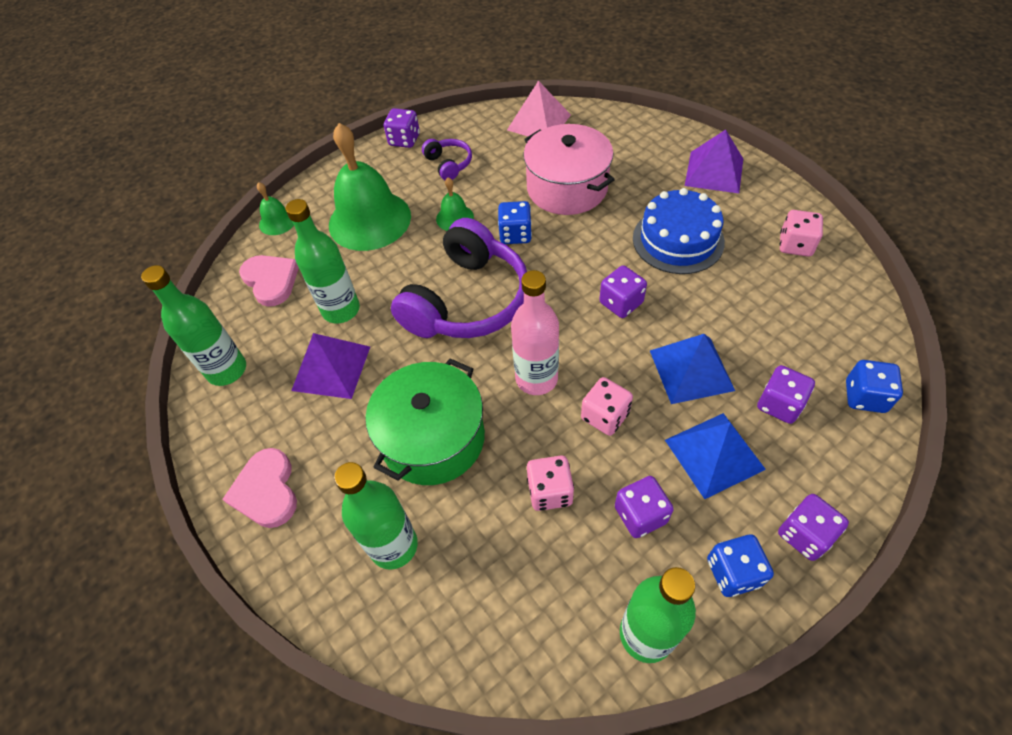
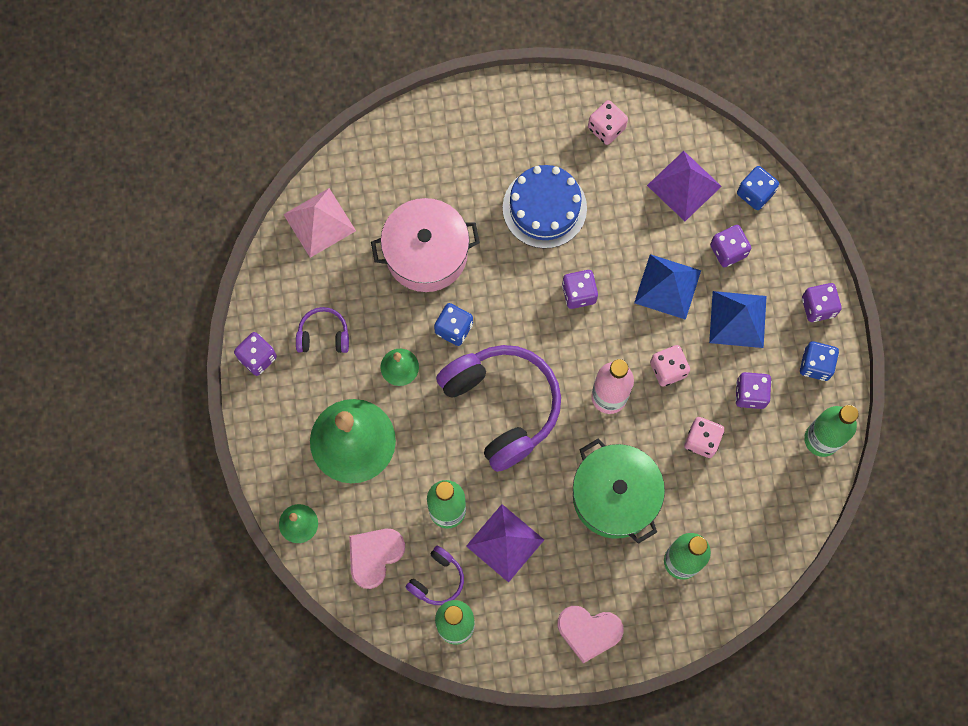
camera: 65 degrees left, 20 degrees up
pink heart [239,255,299,307] -> pink heart turned 45 degrees counterclockwise [349,529,405,589]
purple pyramid [685,130,743,193] -> purple pyramid moved to [647,151,722,221]
none -> purple headphones [406,546,464,605]

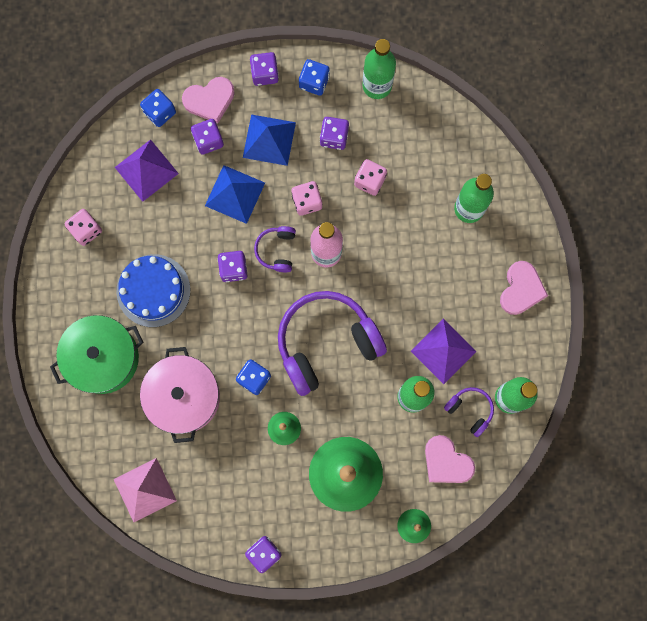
camera: 85 degrees left, 5 degrees up
purple headphones [296,307,349,353] -> purple headphones moved to [254,226,296,272]
green pot [573,438,665,544] -> green pot moved to [50,315,144,394]
none -> pink heart [182,77,235,123]

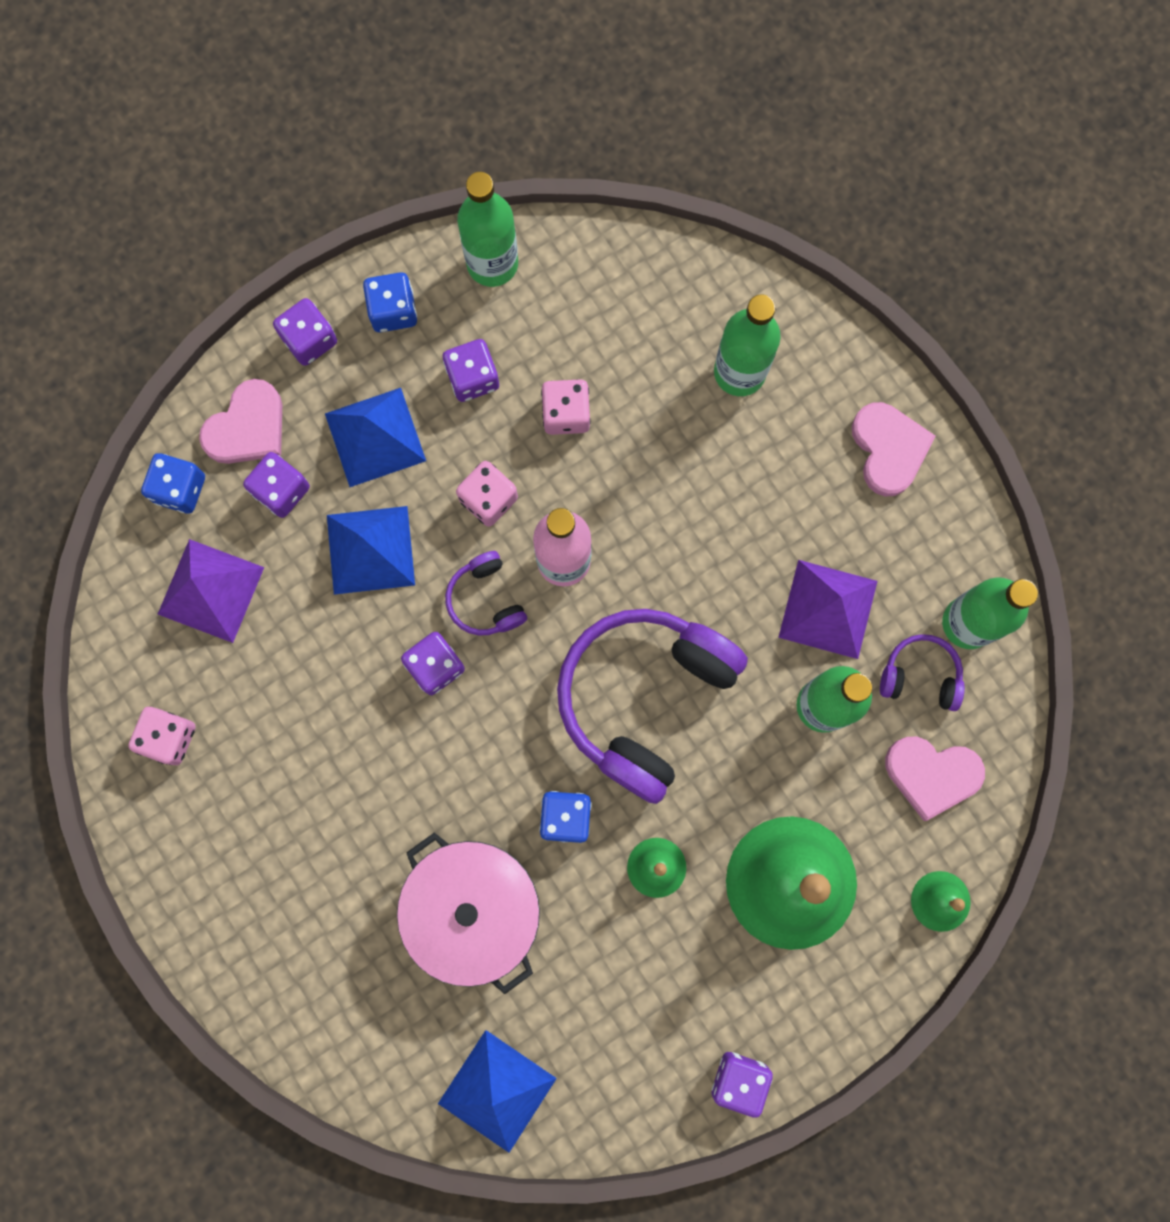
camera: 30 degrees left, 0 degrees up
green pot [50,315,144,394] -> none
pink pyramid [113,458,177,522] -> blue pyramid [438,1030,557,1153]
blue cake [116,254,190,327] -> none

